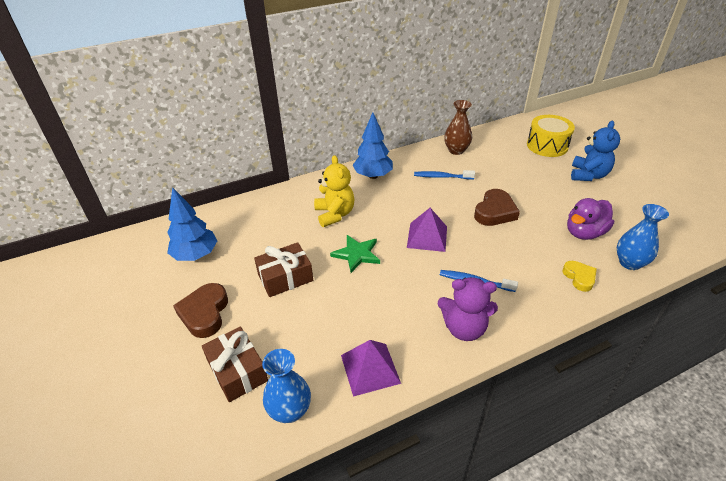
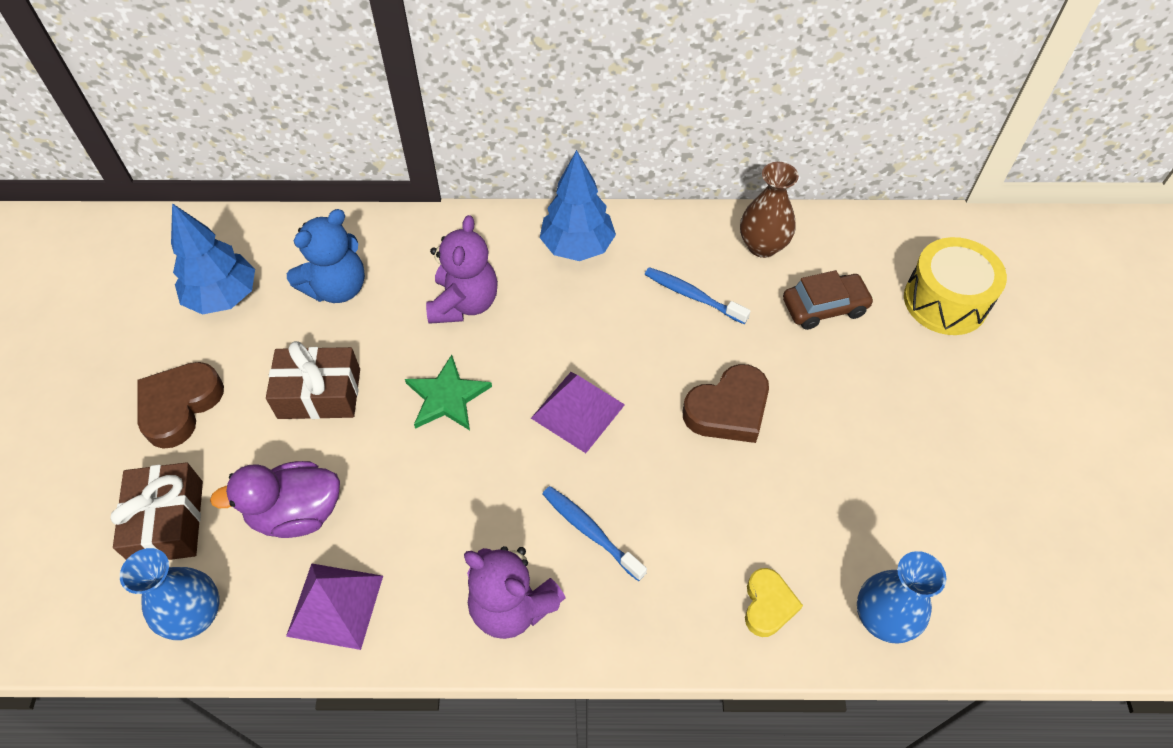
camera: 25 degrees right, 15 degrees up
yellow teddy bear [314,155,355,227] -> purple teddy bear [426,215,498,324]
purple duck [567,198,614,240] -> purple duck moved to [210,461,340,538]
blue teddy bear [571,121,620,181] -> blue teddy bear moved to [287,209,365,303]
none -> brown car [783,270,874,330]

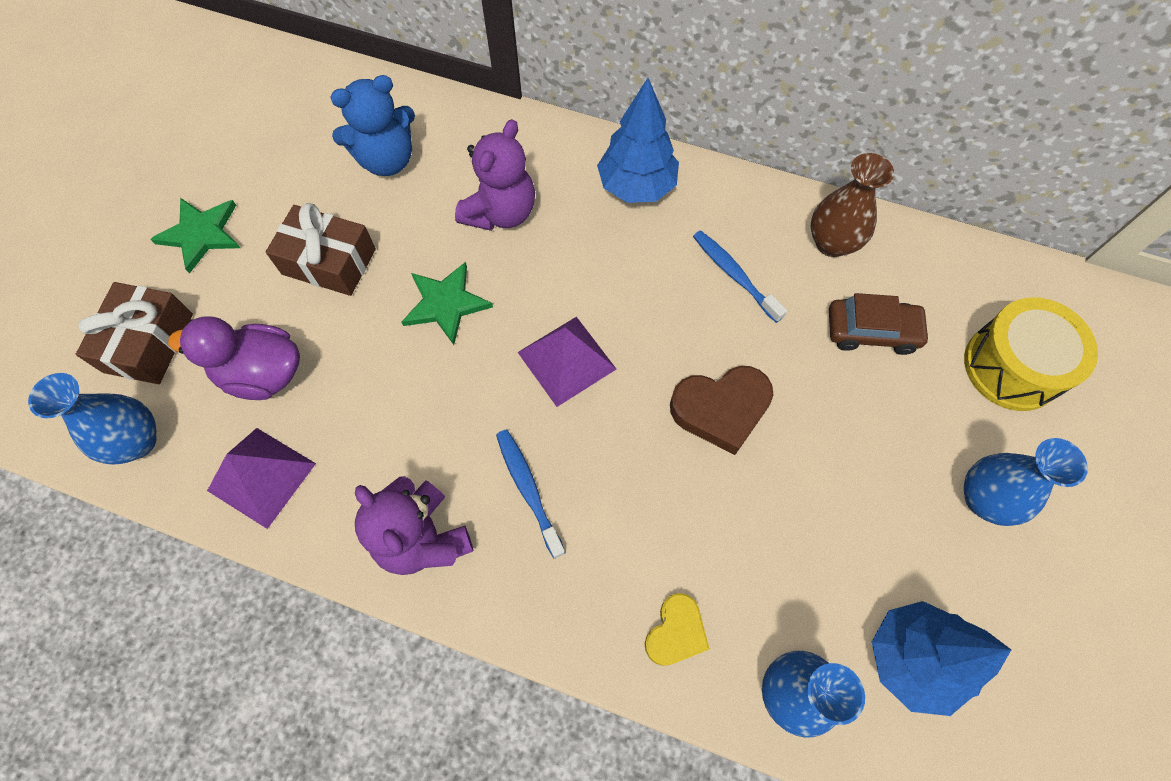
camera: 20 degrees right, 10 degrees up
brown heart [137,362,224,449] -> green star [150,198,240,273]
blue tree [171,203,255,315] -> blue tree moved to [872,601,1011,716]
none -> blue vase [964,438,1088,526]

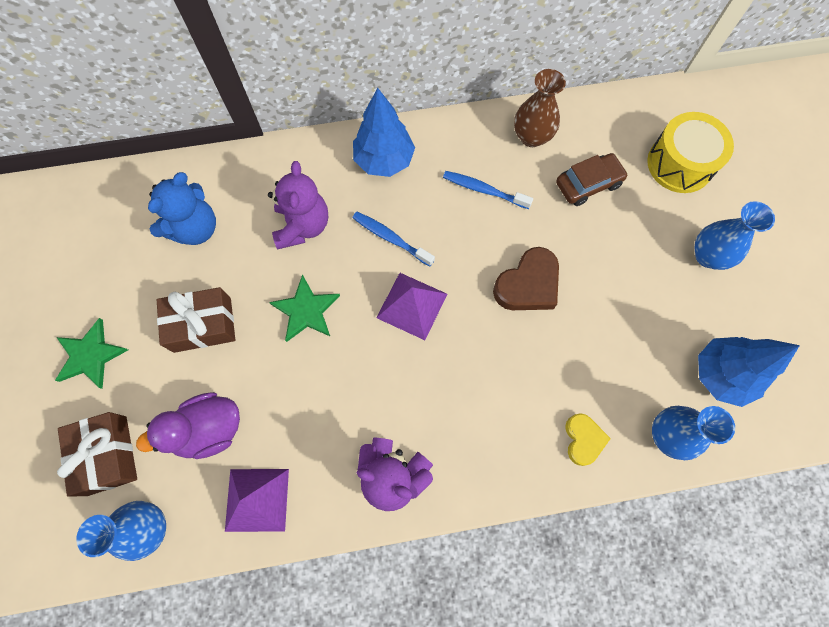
camera: 30 degrees left, 5 degrees up
blue toothbrush [496,430,565,559] -> blue toothbrush moved to [353,212,435,266]

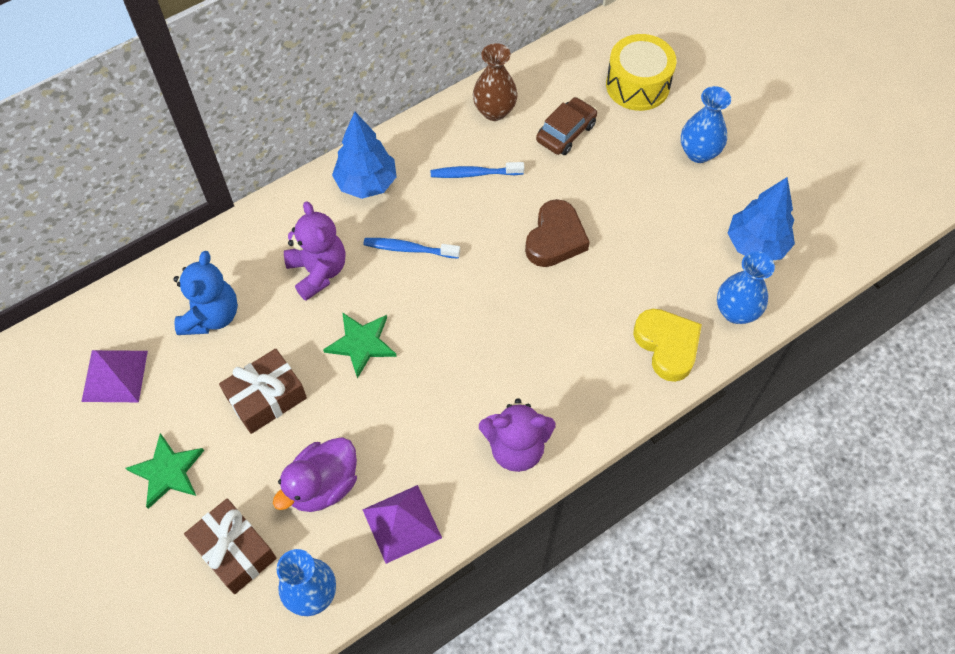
camera: 25 degrees left, 10 degrees down
purple pyramid [376,273,447,340] -> purple pyramid moved to [81,350,148,402]
yellow heart [565,413,611,466] -> yellow heart [633,309,702,382], size x1.58

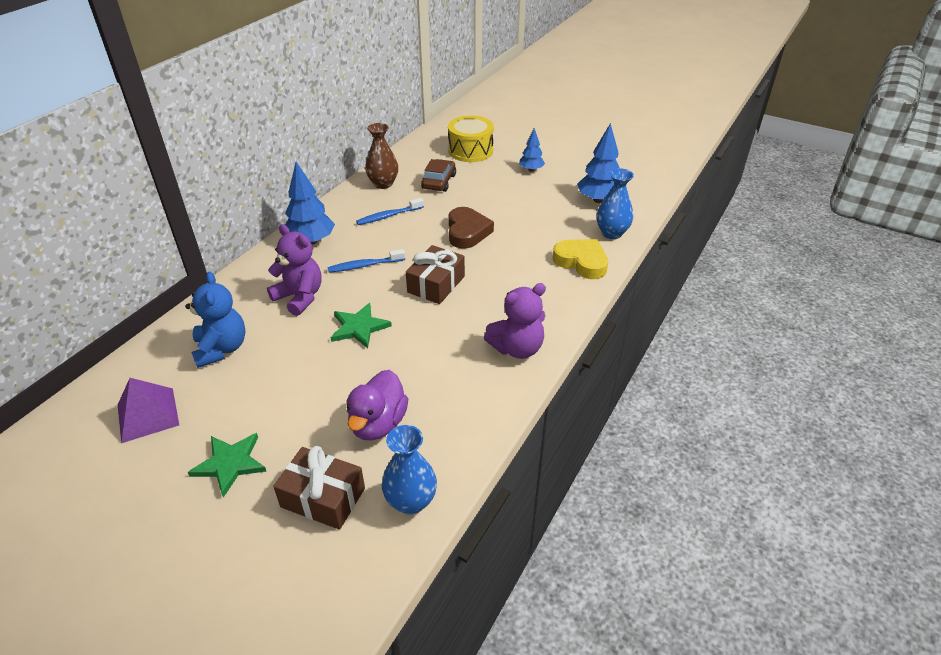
camera: 25 degrees left, 20 degrees down
brown gift [219,349,307,434] -> brown gift moved to [406,245,465,304]
purple pyramid [362,485,442,564] -> none
blue vase [681,86,731,163] -> blue tree [519,128,545,172]

